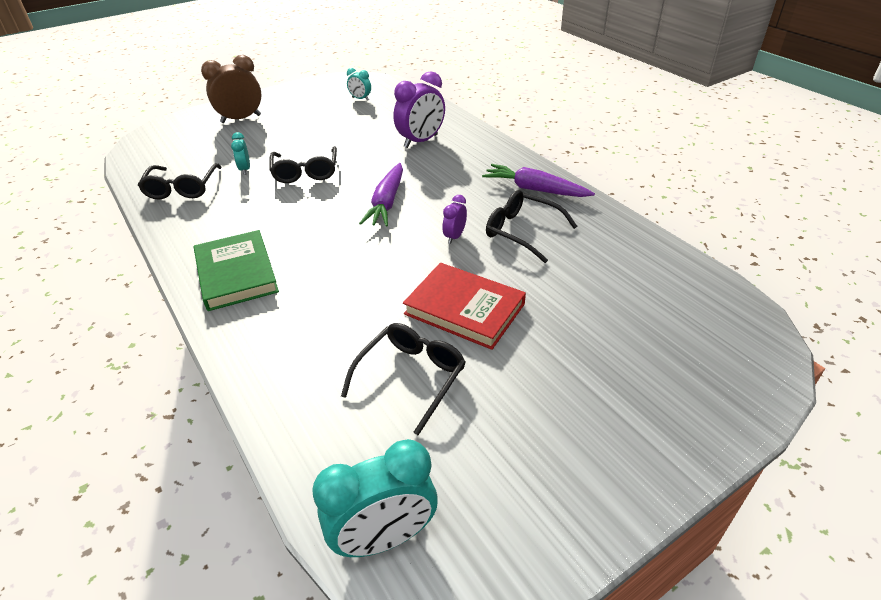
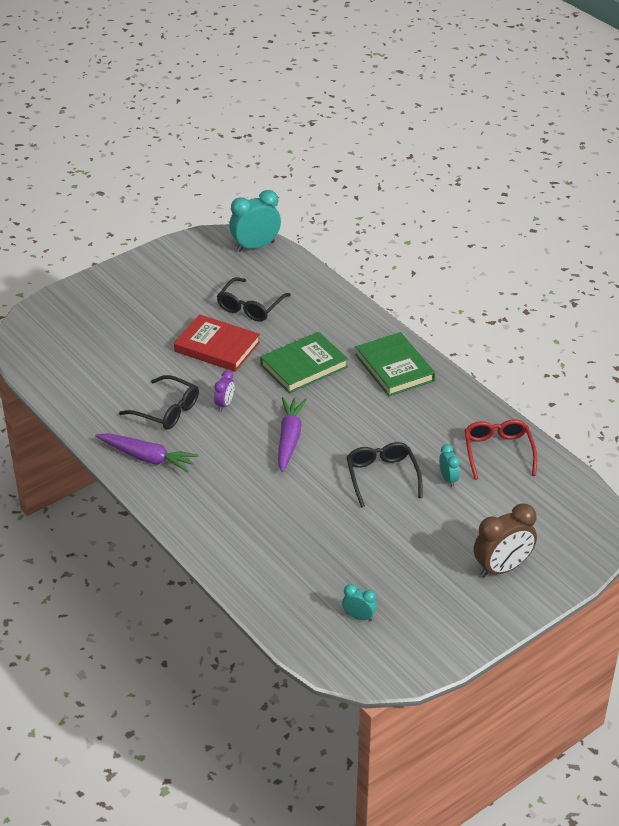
camera: 175 degrees right, 0 degrees up
black glasses [138,163,222,200] -> red glasses [465,419,537,480]
purple clock [393,71,445,148] -> none
none -> green book [260,332,348,393]

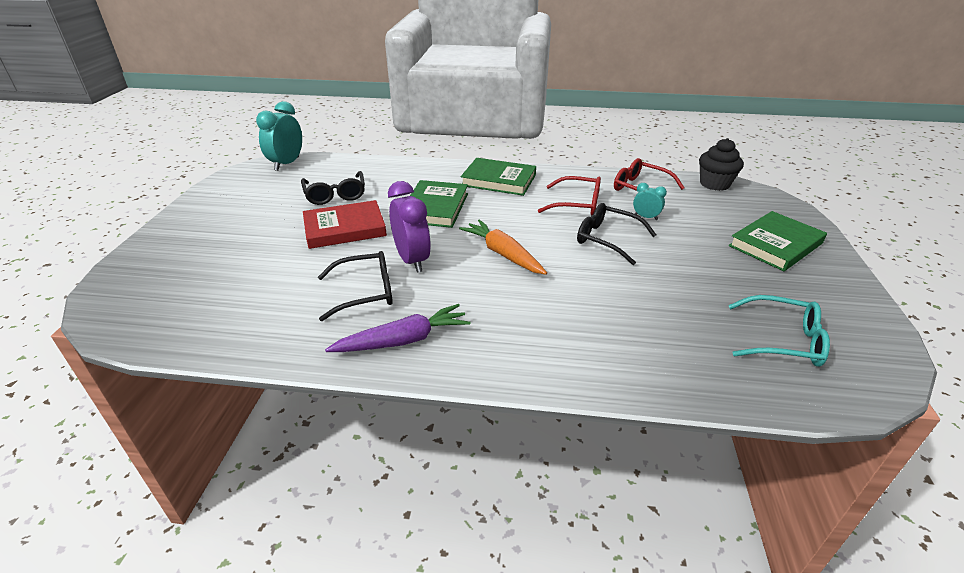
camera: 45 degrees left, 5 degrees down
purple clock [214,371,235,411] -> purple clock [388,181,431,273], size x1.93
purple carrot [278,397,307,472] -> orange carrot [459,220,547,275]
turquoise clock [342,584,377,621] -> turquoise glasses [728,295,830,367]
brown clock [474,503,537,577] -> green book [729,211,827,271]
none -> red glasses [538,176,601,215]
none -> black cupcake [699,138,744,191]

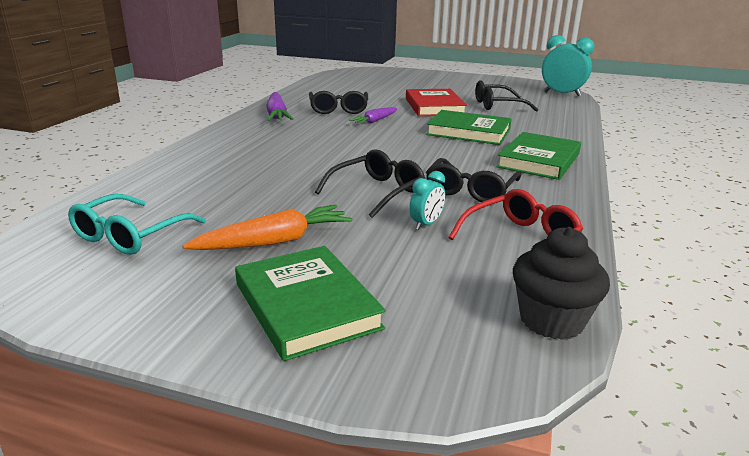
camera: 100 degrees right, 10 degrees down
purple clock [388,181,431,273] -> purple carrot [349,107,397,124]
orange carrot [459,220,547,275] -> orange carrot moved to [182,205,352,250]
red glasses [538,176,601,215] -> black glasses [426,158,521,202]

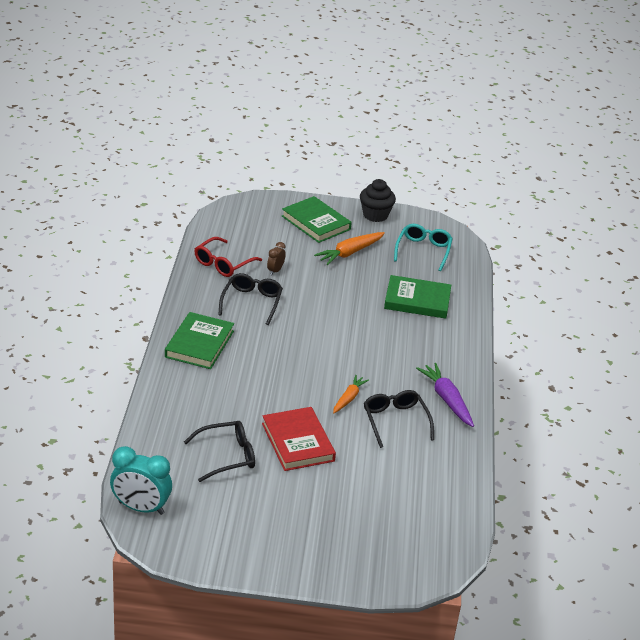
camera: 165 degrees right, 10 degrees up
black glasses [315,149,425,218] -> none
purple carrot [349,107,397,124] -> orange carrot [333,375,369,413]
turquoise clock [409,171,445,230] -> brown clock [267,242,286,275]
green book [426,110,512,145] -> green book moved to [384,275,451,319]
black cupcake [513,227,610,340] -> black cupcake moved to [360,179,396,222]

